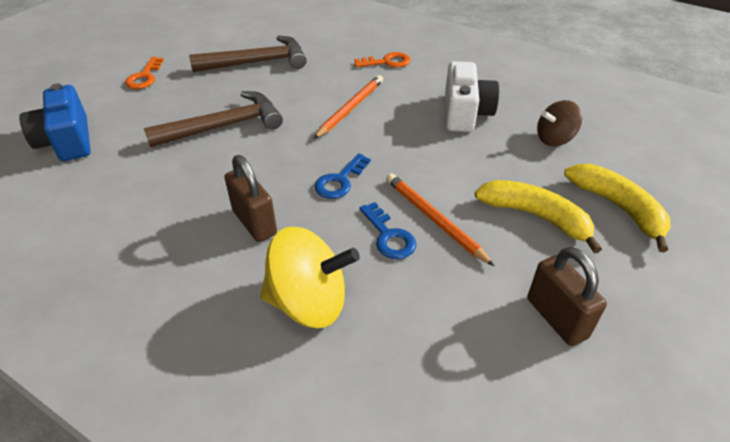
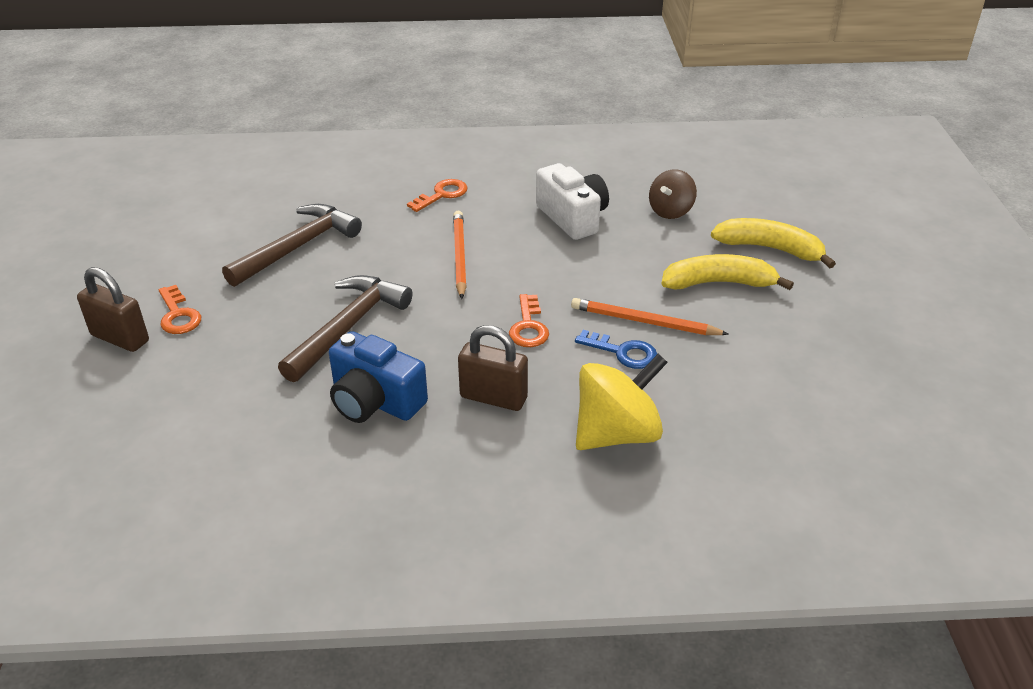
camera: 35 degrees left, 5 degrees down
blue camera [19,84,90,161] -> blue camera moved to [329,331,428,423]
blue key [314,153,371,199] -> orange key [509,294,549,347]
brown padlock [527,247,607,346] -> brown padlock moved to [77,267,149,352]

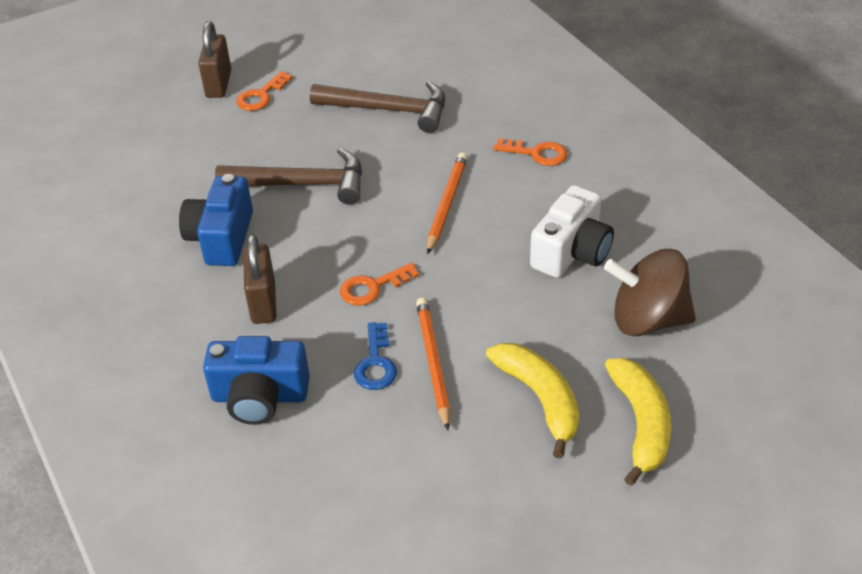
camera: 65 degrees right, 5 degrees up
orange pencil [453,211,467,299] -> orange pencil turned 45 degrees counterclockwise [427,152,468,254]
yellow spinning top [576,354,668,450] -> blue camera [203,336,310,425]
brown spinning top [649,169,697,219] -> brown spinning top [604,249,696,336], size x1.61

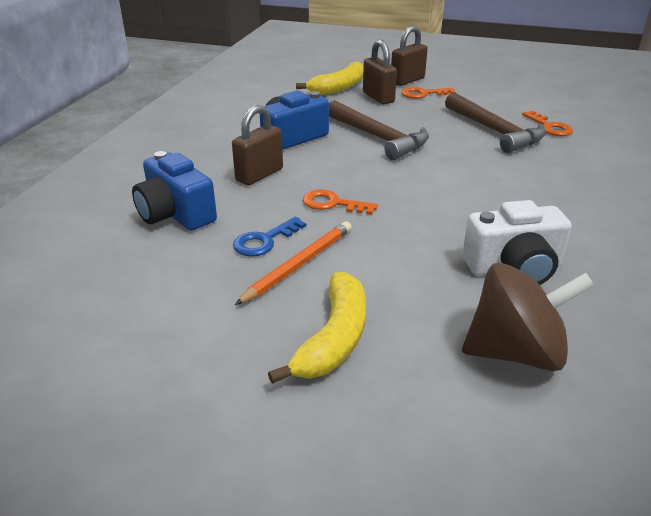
camera: 45 degrees right, 10 degrees down
orange pencil [427,152,468,254] -> none
orange key [493,138,567,166] -> orange key moved to [522,111,573,136]
brown spinning top [604,249,696,336] -> brown spinning top turned 120 degrees clockwise [462,263,595,371]
yellow banana [605,358,671,486] -> yellow banana moved to [296,61,364,95]
none -> brown padlock [363,40,397,104]

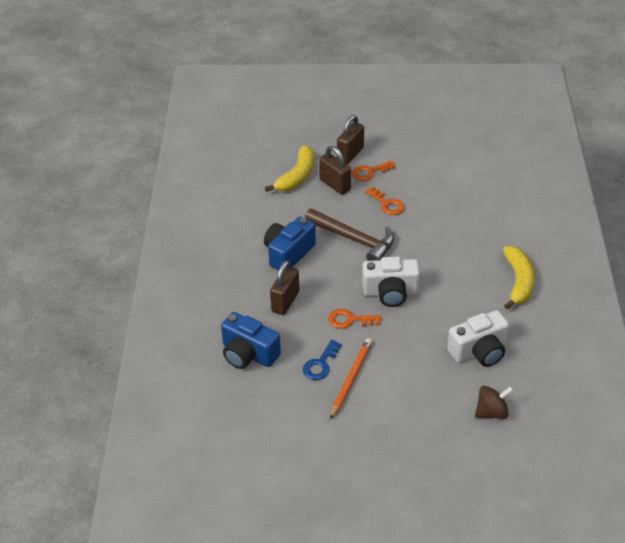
camera: 15 degrees left, 10 degrees up
yellow banana [268,272,366,384] -> yellow banana moved to [503,246,534,310]
brown hammer [445,92,546,153] -> none
brown spinning top [462,263,595,371] -> brown spinning top [475,386,513,419], size x0.62
orange key [522,111,573,136] -> orange key moved to [365,187,405,215]
none -> white camera [362,257,420,307]

